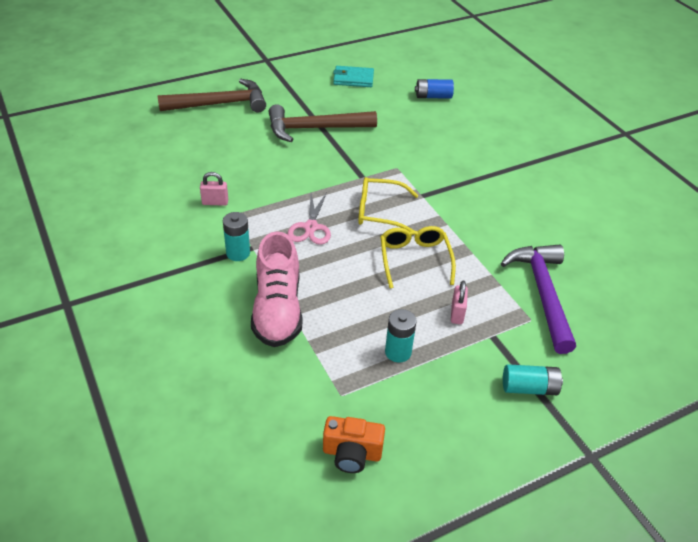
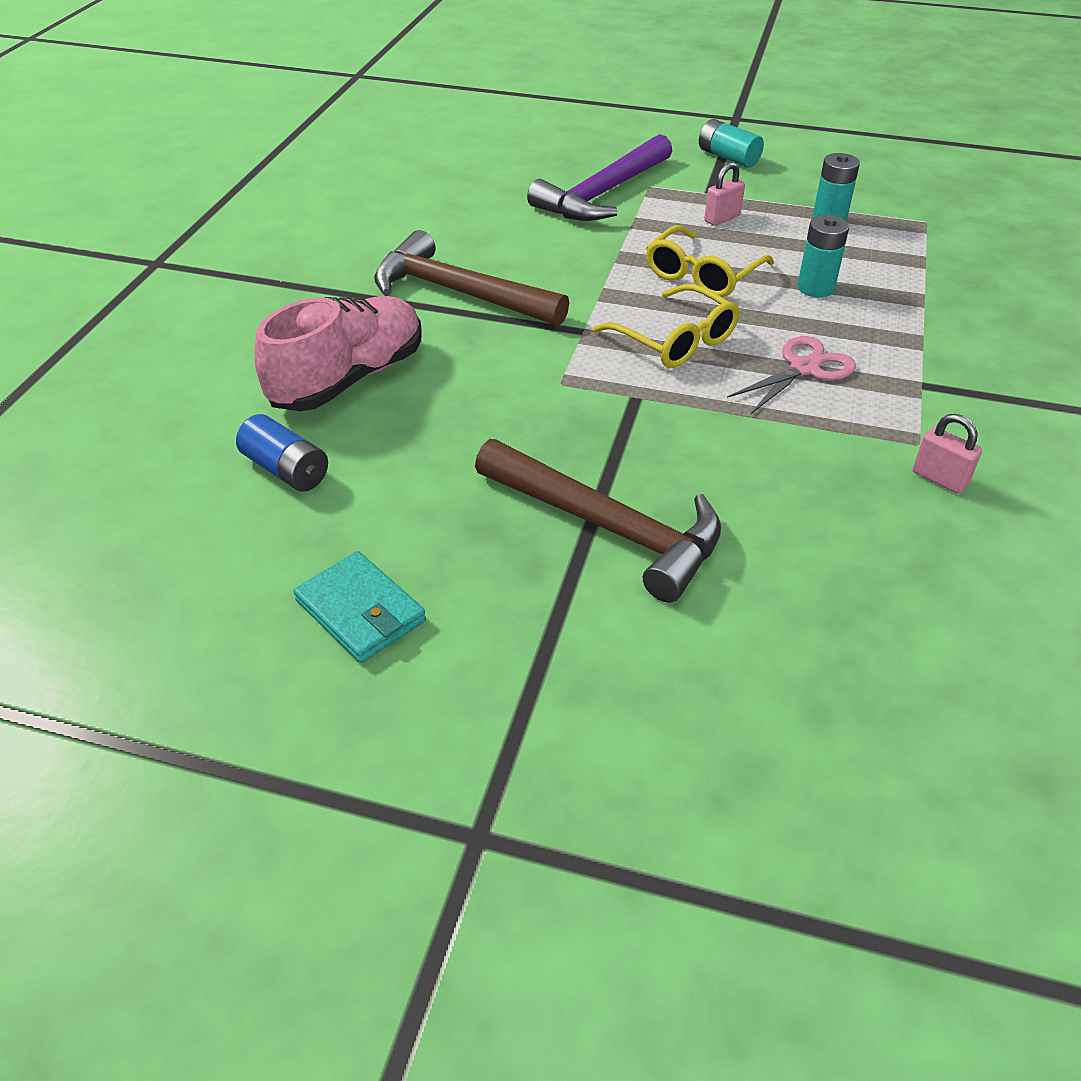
camera: 135 degrees left, 0 degrees up
brown hammer [157,79,266,112] -> brown hammer moved to [374,230,569,326]
turquoise battery [223,212,250,261] -> turquoise battery moved to [797,215,849,297]
pink shoe [251,231,302,347] -> pink shoe moved to [254,296,422,411]
orange camera [323,416,385,473] -> none

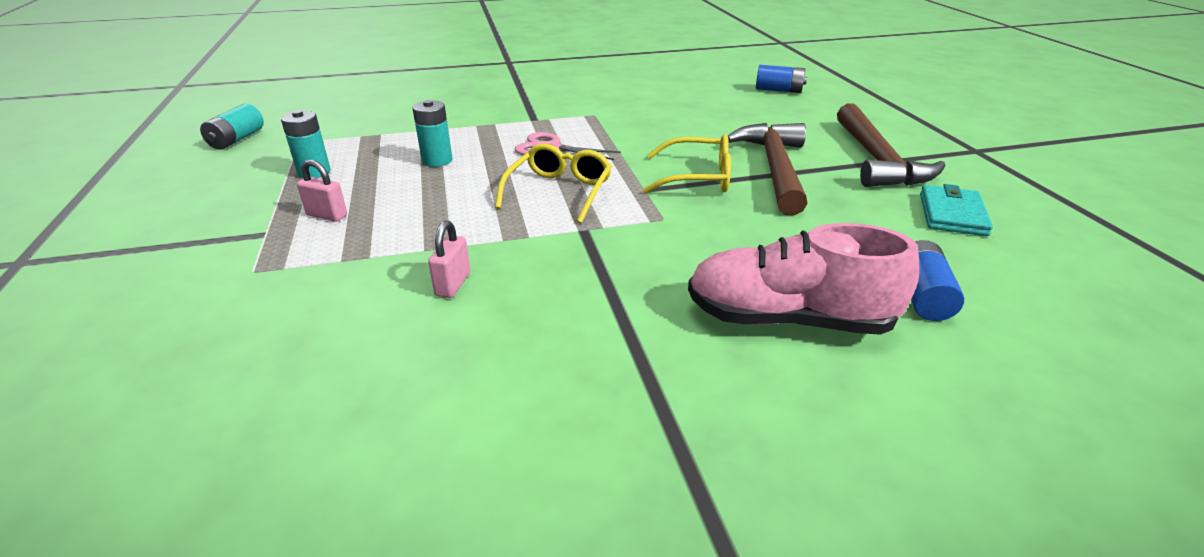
camera: 120 degrees left, 10 degrees down
brown hammer [374,230,569,326] -> brown hammer moved to [837,103,946,187]
purple hammer [527,134,672,221] -> none
yellow glasses [646,225,774,297] -> yellow glasses moved to [642,134,731,194]
turquoise battery [699,119,764,168] -> turquoise battery moved to [200,104,264,150]
pink padlock [913,414,982,494] -> pink padlock moved to [428,220,470,298]
none -> blue battery [756,65,807,93]

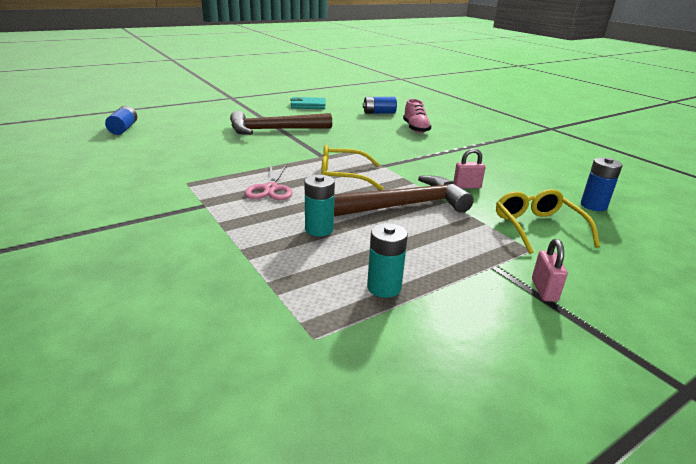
camera: 110 degrees left, 5 degrees down
turquoise battery [200,104,264,150] -> none
pink padlock [297,160,347,222] -> pink padlock moved to [532,239,568,302]
yellow glasses [642,134,731,194] -> yellow glasses moved to [496,189,600,254]
pink shoe [688,223,919,335] -> pink shoe [403,99,431,133], size x0.62
brown hammer [837,103,946,187] -> brown hammer moved to [334,175,474,217]
none -> blue battery [581,157,622,211]

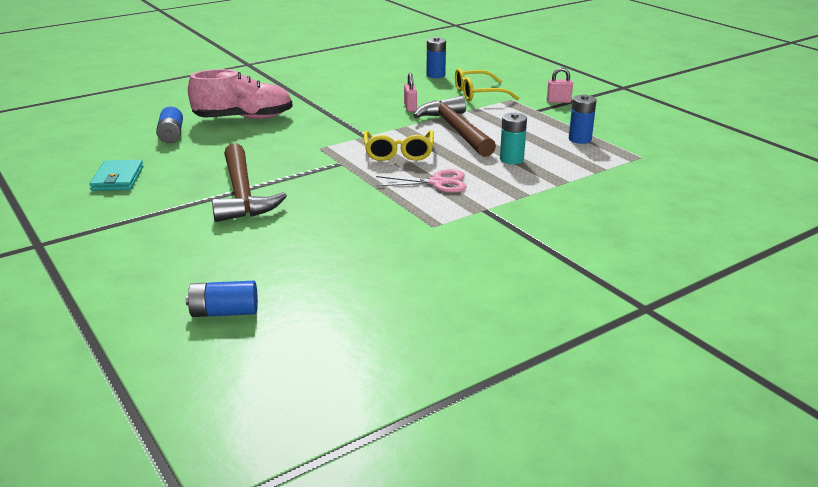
camera: 90 degrees left, 0 degrees up
turquoise battery [367,223,408,298] -> blue battery [569,95,597,144]
pink shoe [403,99,431,133] -> pink shoe [188,69,293,119], size x1.61

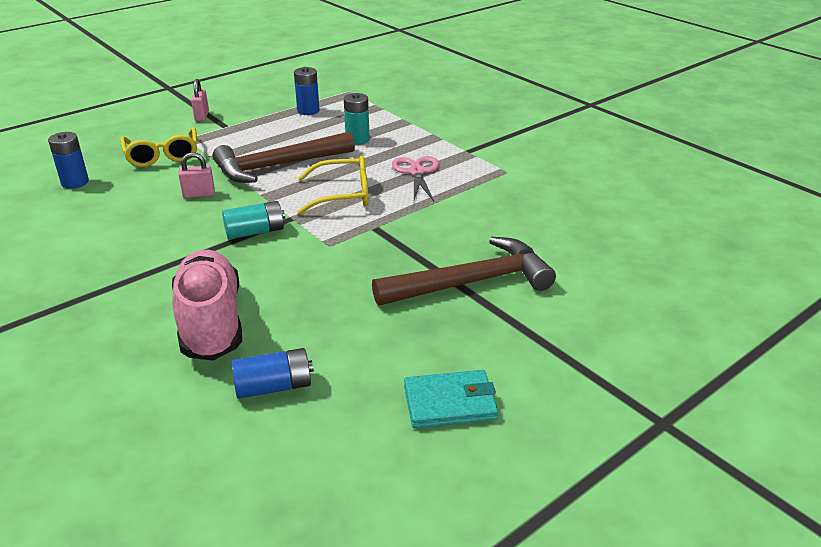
camera: 95 degrees left, 5 degrees up
blue battery [186,281,258,317] -> none
none -> turquoise battery [222,201,285,239]

